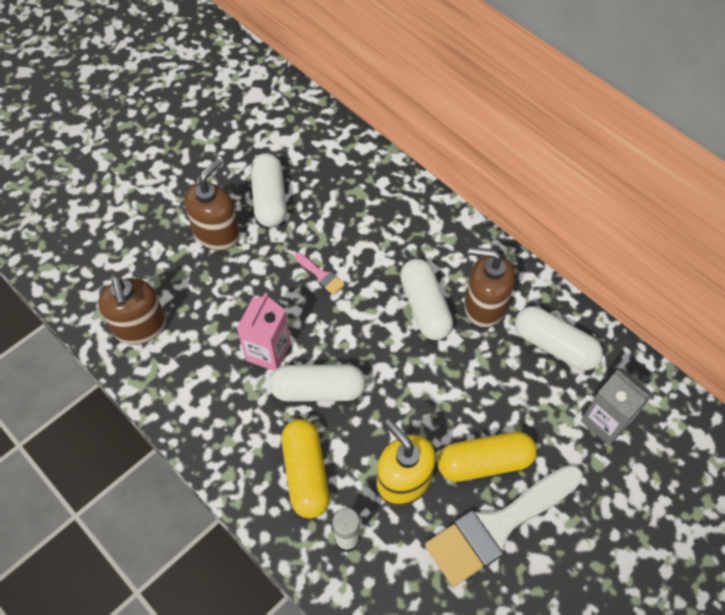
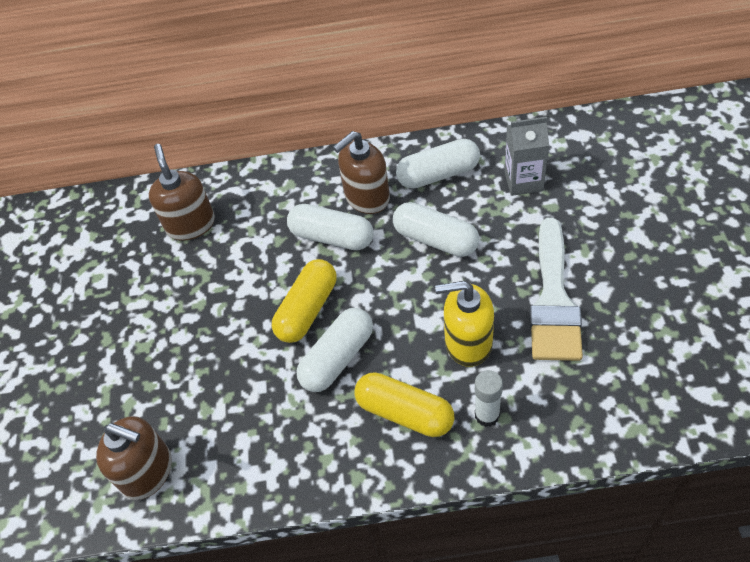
camera: 45 degrees left, 5 degrees down
brown soap dispenser [184,159,240,251] -> brown soap dispenser moved to [149,144,215,241]
pink carton [236,293,291,371] -> none
white capsule [251,153,287,227] -> white capsule moved to [393,202,479,257]
pink brush [295,253,345,295] -> none
yellow capsule [437,431,537,482] -> yellow capsule moved to [272,259,336,343]

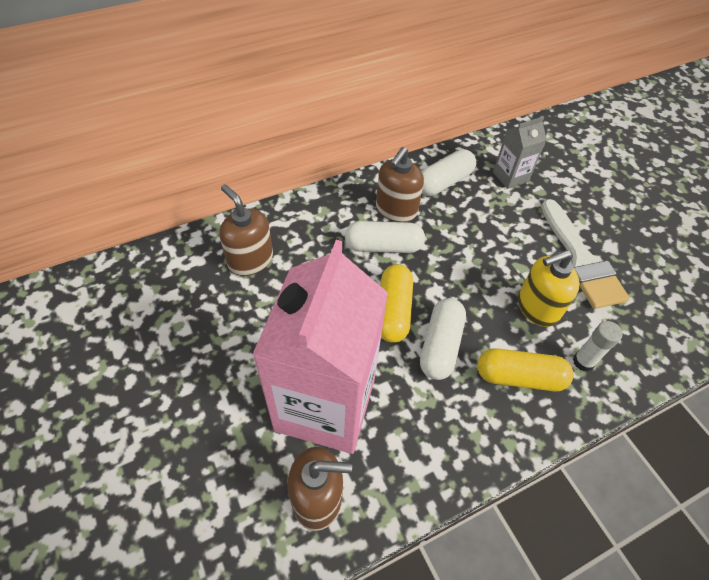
camera: 30 degrees left, 0 degrees up
white capsule [393,202,479,257] -> none
none -> pink carton [252,240,388,454]

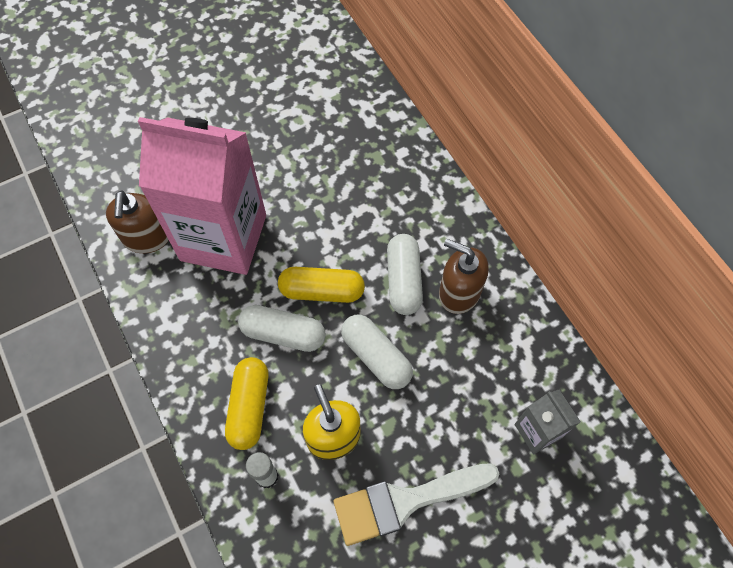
camera: 90 degrees right, 10 degrees up
brown soap dispenser [219,184,273,276] -> none
white capsule [421,149,476,196] -> white capsule moved to [341,315,413,389]

